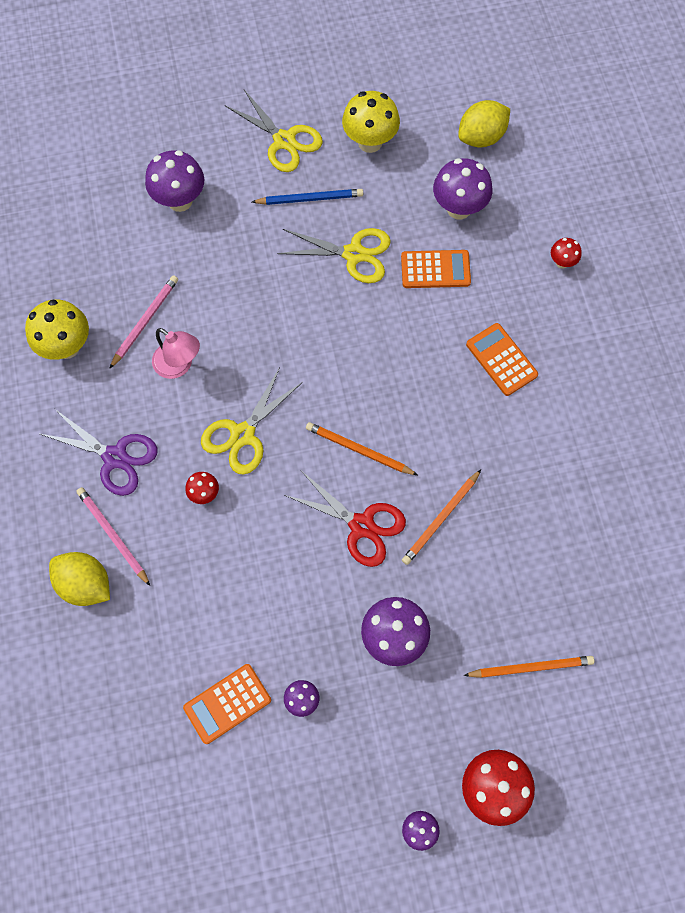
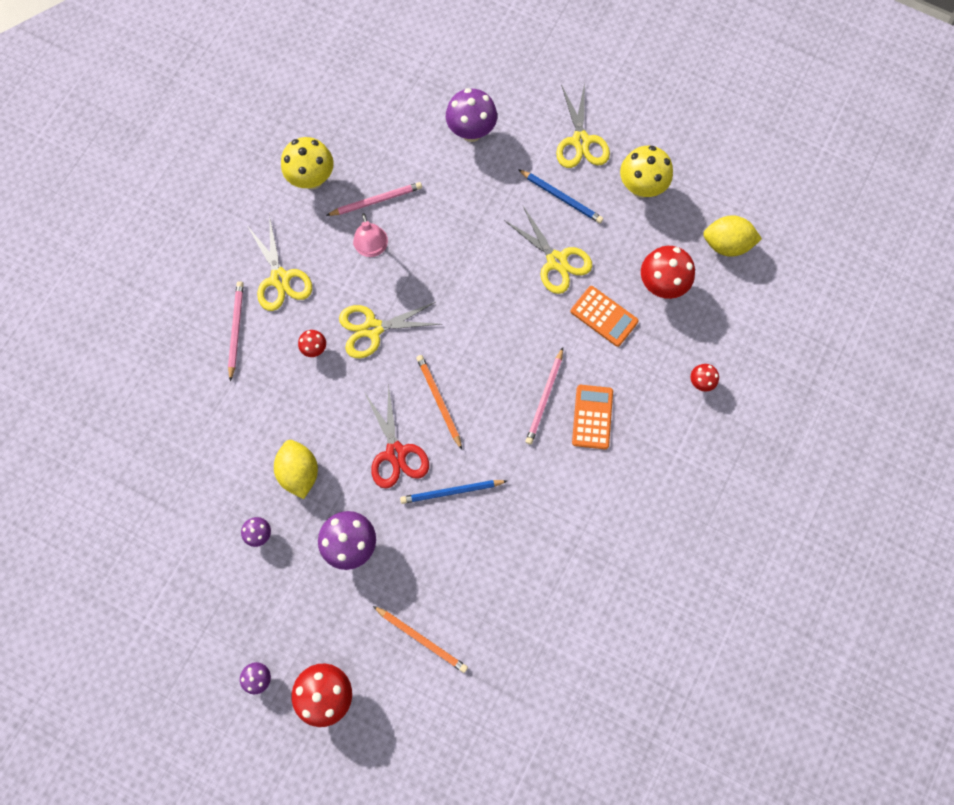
camera: 40 degrees right, 5 degrees up
purple scissors [40,409,158,496] -> yellow scissors [248,220,312,311]
yellow lemon [49,552,110,606] -> yellow lemon moved to [274,440,318,499]
orange calculator [183,664,271,744] -> none
orange pencil [402,470,481,565] -> blue pencil [400,480,507,504]
purple mushroom [433,158,492,219] -> red mushroom [641,246,695,299]
none -> pink pencil [526,347,563,445]

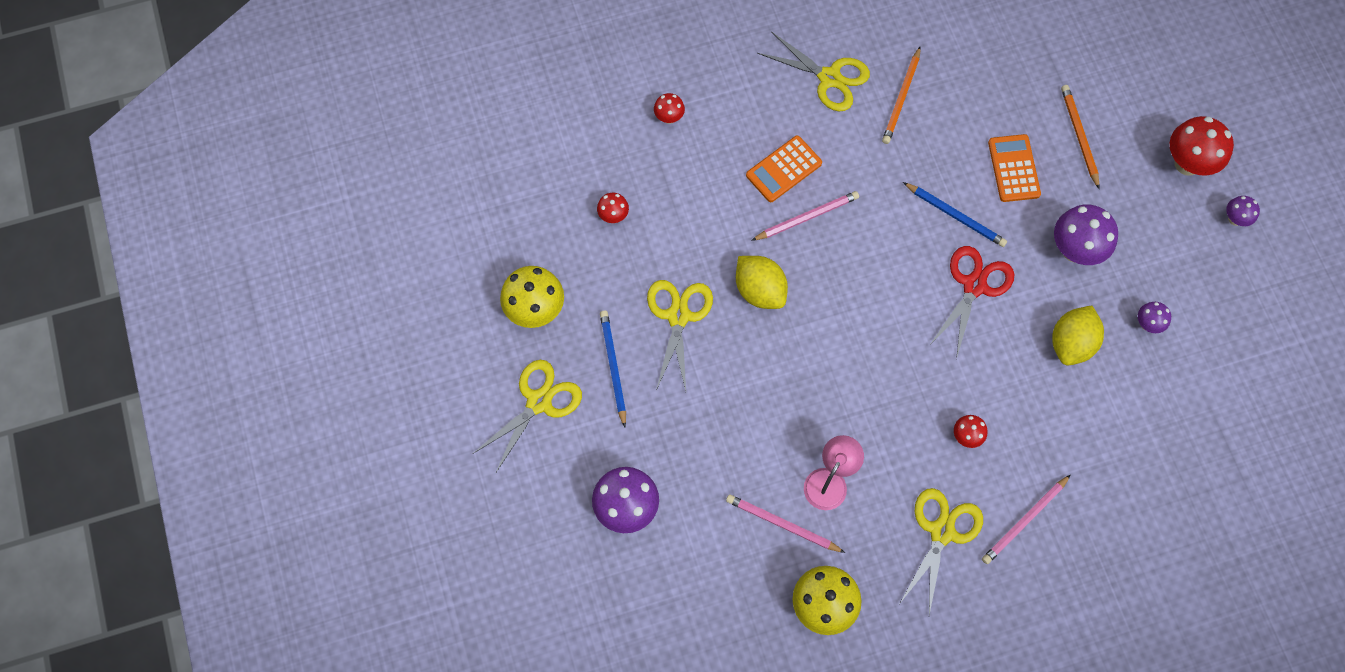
camera: 135 degrees left, 5 degrees down
yellow scissors [339,301,441,358] -> yellow scissors moved to [757,31,870,111]
orange pencil [416,355,462,450] -> orange pencil moved to [882,47,920,144]
orange calculator [571,286,639,347] -> orange calculator moved to [988,134,1041,202]
red mushroom [641,246,695,299] -> red mushroom [597,193,629,223], size x0.52
yellow lemon [703,215,762,257] -> yellow lemon moved to [736,256,788,309]

